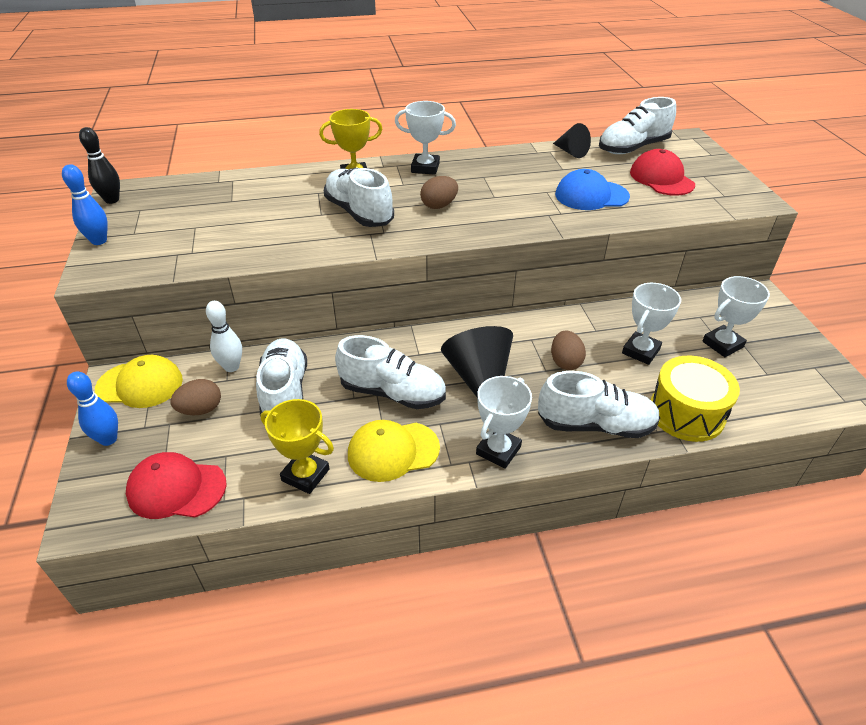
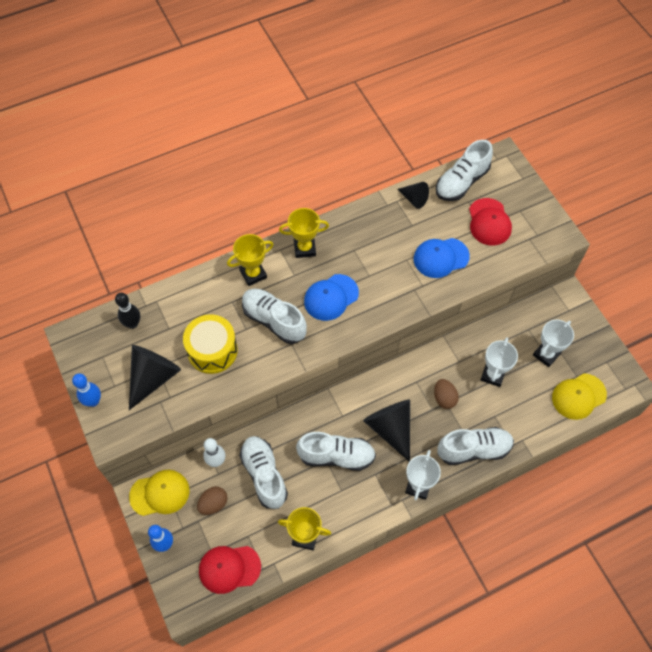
camera: 15 degrees left, 20 degrees up
black bowling pin [79,127,120,204] -> black bowling pin moved to [115,293,140,329]
yellow cap [348,420,440,482] -> yellow cap moved to [552,373,607,420]
white trophy [395,101,456,175] -> yellow trophy [279,208,329,258]
brown egg [420,176,458,209] -> blue cap [304,274,359,321]
red cap [630,149,695,196] -> red cap turned 150 degrees counterclockwise [469,198,512,246]
yellow drum [651,356,740,442] -> yellow drum moved to [183,314,238,374]
none -> black cone [129,345,181,410]

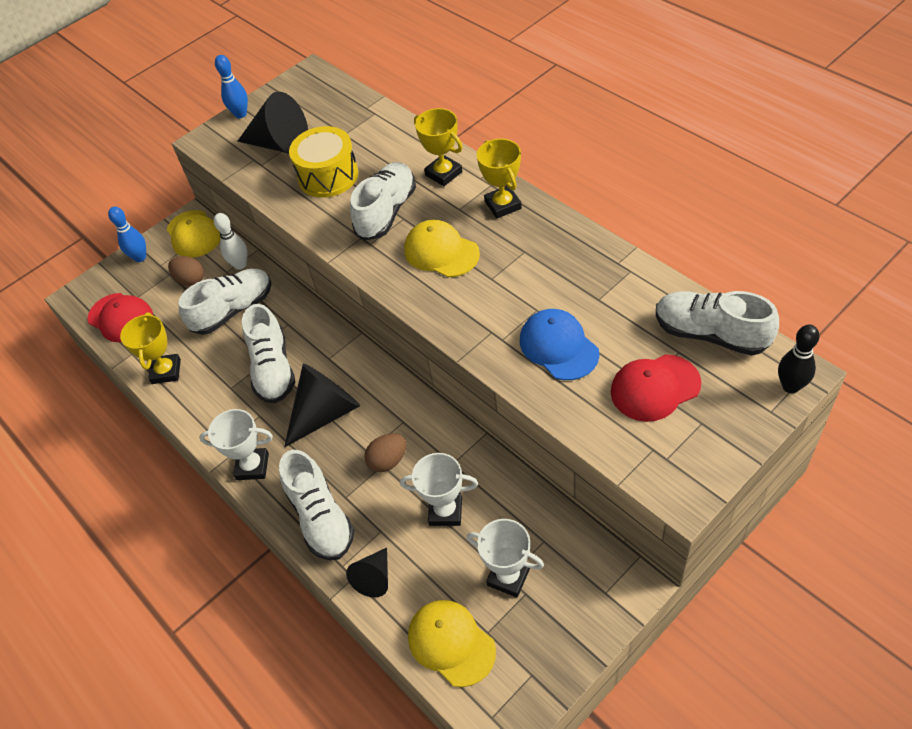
camera: 80 degrees right, 10 degrees down
black bowling pin [115,293,140,329] -> black bowling pin moved to [778,325,820,393]
red cap [199,546,261,594] -> red cap turned 150 degrees clockwise [88,293,153,342]
blue cap [304,274,359,321] -> yellow cap [404,220,480,277]
black cone [397,182,429,209] -> black cone moved to [346,548,388,598]

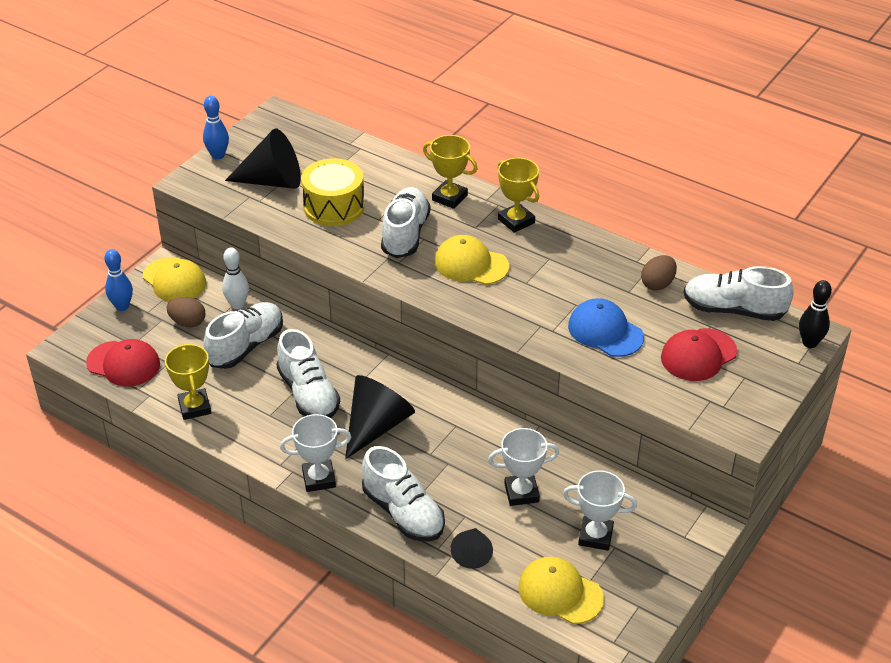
camera: 20 degrees left, 10 degrees down
brown egg [364,433,406,472] -> brown egg moved to [641,255,677,290]

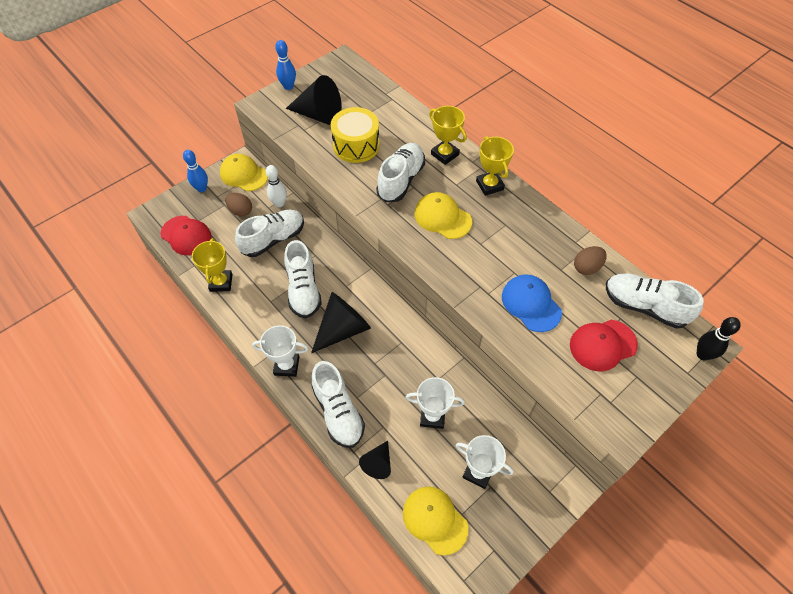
camera: 15 degrees right, 15 degrees up
yellow cap [143,257,206,302] -> yellow cap turned 150 degrees clockwise [220,154,268,191]

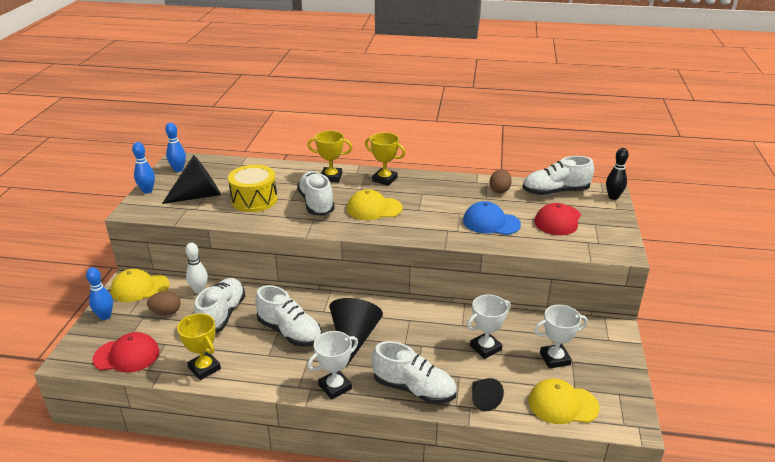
camera: 40 degrees left, 25 degrees down
none -> blue bowling pin [165,123,186,172]

